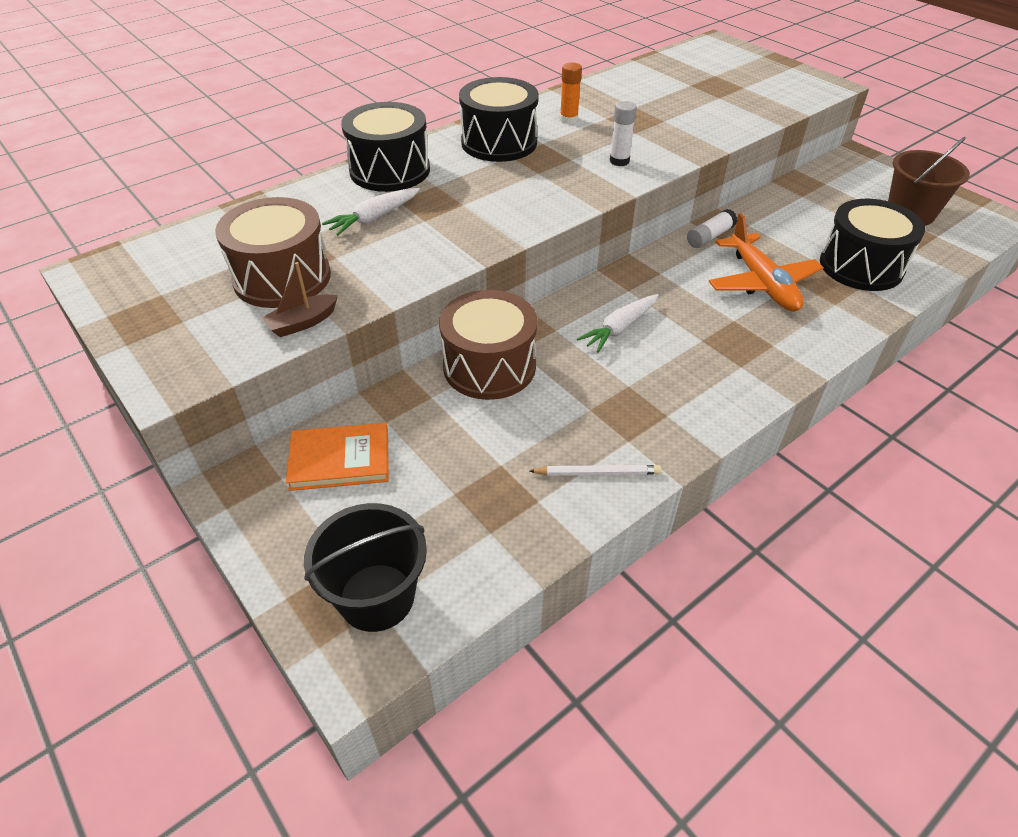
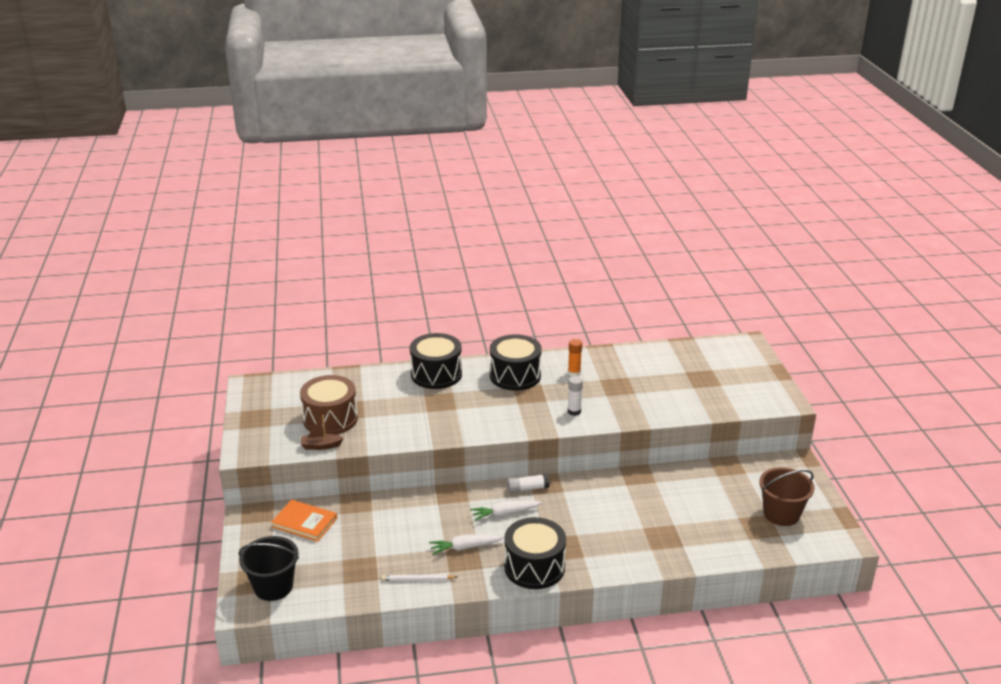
camera: 30 degrees right, 15 degrees down
white carrot [322,188,420,236] -> white carrot moved to [429,534,504,555]
brown drum [439,290,538,400] -> none
white pencil [530,465,662,476] -> white pencil turned 150 degrees clockwise [381,574,457,581]
white glue stick [687,209,737,248] -> white glue stick moved to [507,474,550,493]
orange plane [709,213,824,312] -> none
black drum [820,199,925,291] -> black drum moved to [504,517,566,589]

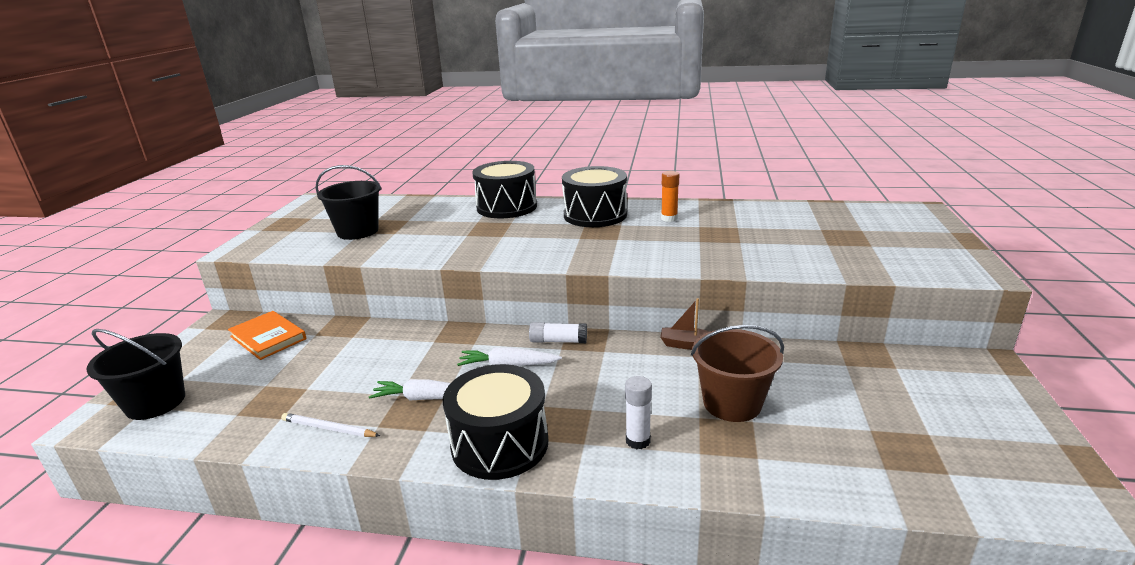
camera: 20 degrees right, 5 degrees down
brown drum [300,375,358,435] -> black bucket [316,165,382,240]
brown boat [301,415,343,450] -> brown boat moved to [660,298,710,350]
white glue stick [568,376,583,416] -> white glue stick moved to [625,376,652,449]
brown bucket [759,467,814,526] -> brown bucket moved to [691,325,784,422]

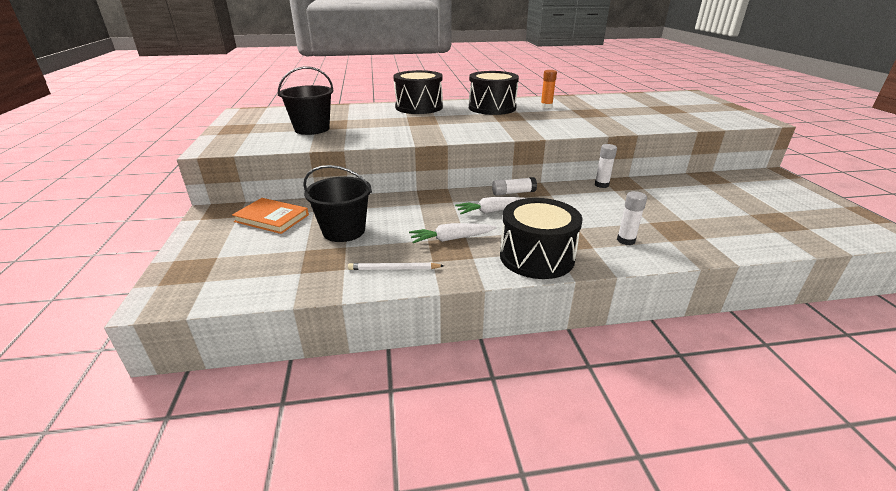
camera: 20 degrees left, 5 degrees up
black bucket [86,329,185,420] -> black bucket moved to [303,165,372,242]
brown boat [660,298,710,350] -> white glue stick [595,144,617,188]
brown bucket [691,325,784,422] -> none

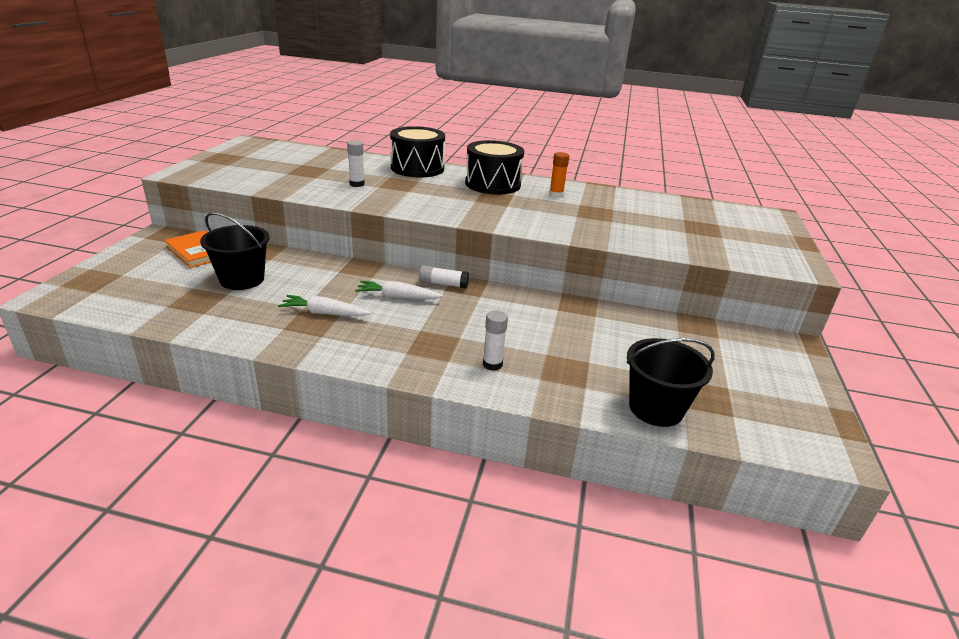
camera: 20 degrees right, 0 degrees up
black bucket [278,66,334,135] -> black bucket moved to [627,338,715,427]
white pencil [348,263,444,270] -> none
black drum [500,198,583,279] -> none
white glue stick [595,144,617,188] -> white glue stick moved to [347,140,365,187]

